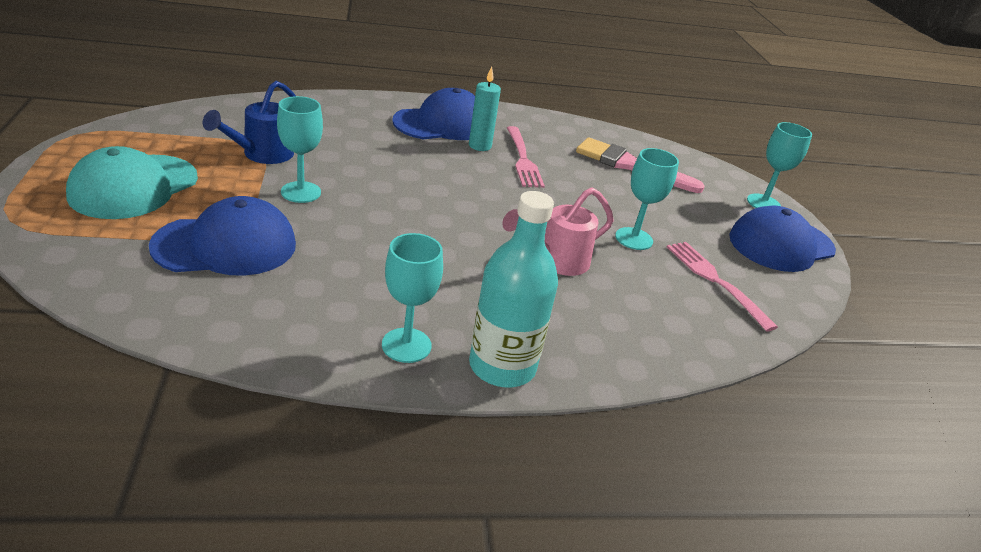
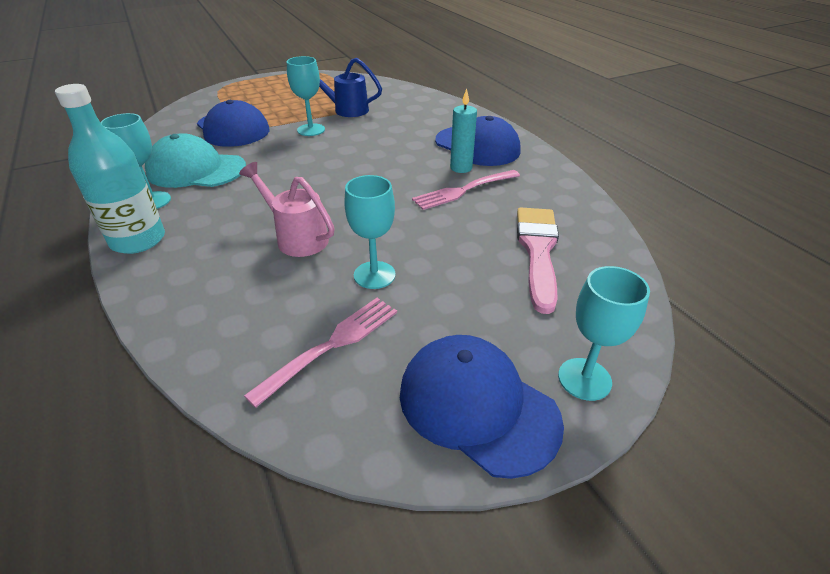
camera: 75 degrees right, 5 degrees up
turquoise cap [66,146,198,219] -> turquoise cap moved to [145,133,246,188]

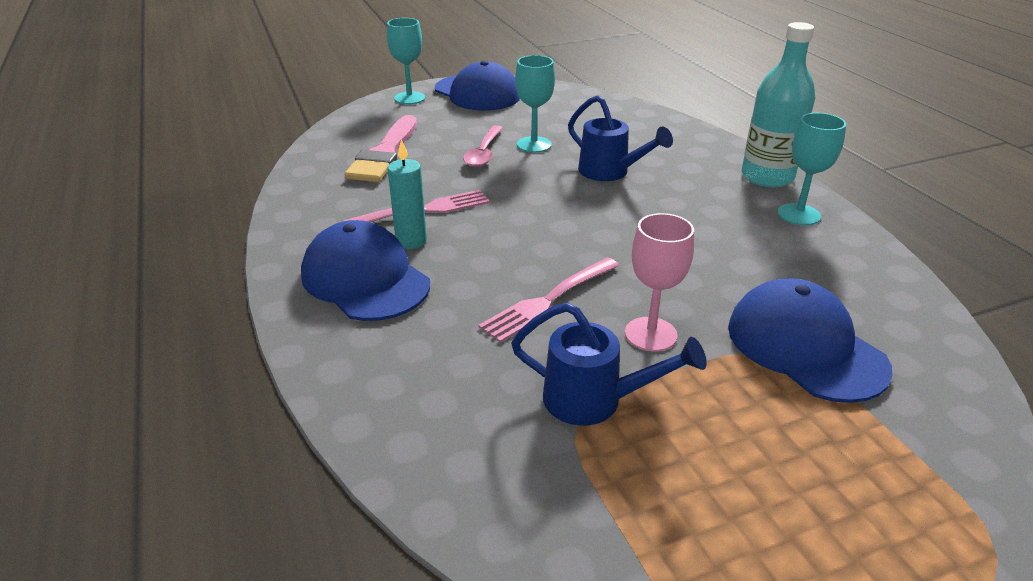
camera: 175 degrees left, 5 degrees down
turquoise cap [145,133,246,188] -> none
pink watering can [239,162,335,257] -> blue watering can [568,95,673,181]
pink fork [244,298,397,408] -> pink fork moved to [478,257,619,343]
turquoise goblet [287,56,325,136] -> pink goblet [625,213,694,352]
none -> pink spoon [463,125,503,167]

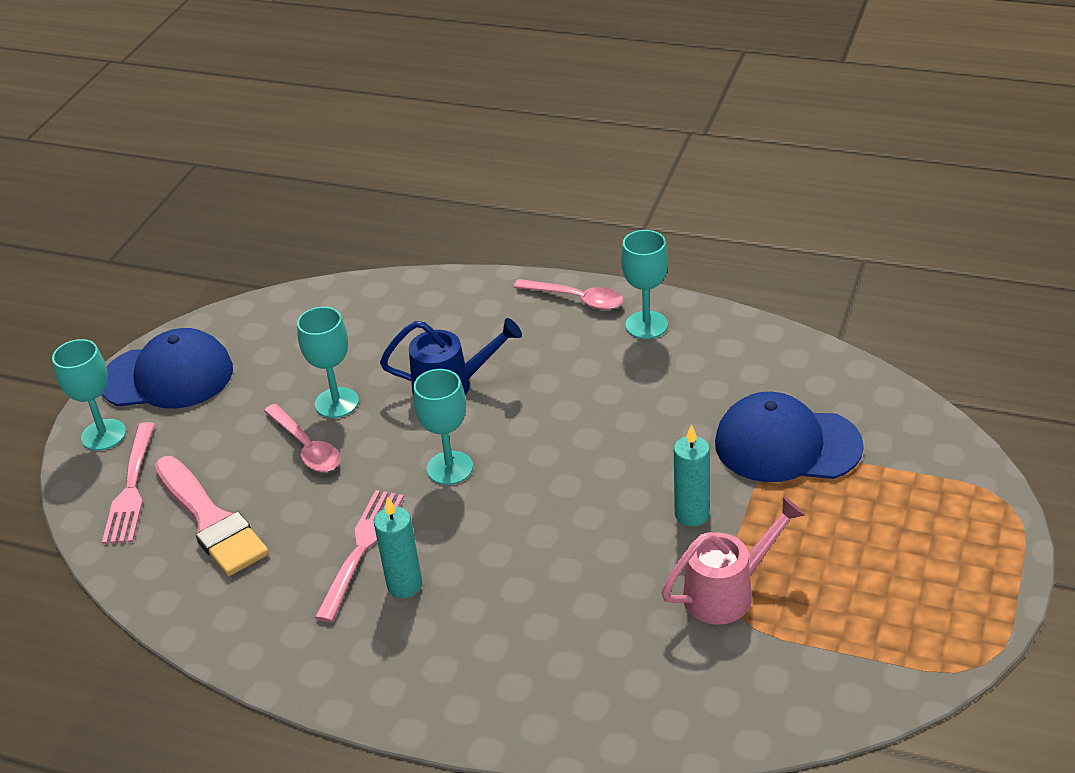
camera: 45 degrees left, 5 degrees up
blue cap [301,220,430,321] -> none
pink fork [478,257,619,343] -> pink fork moved to [102,422,155,544]
blue watering can [511,302,707,426] -> pink watering can [662,497,805,625]
pink goblet [625,213,694,352] -> turquoise candle [674,424,710,526]
turquoise bottle [742,22,815,187] -> pink spoon [513,279,624,310]
none -> turquoise goblet [413,369,473,485]

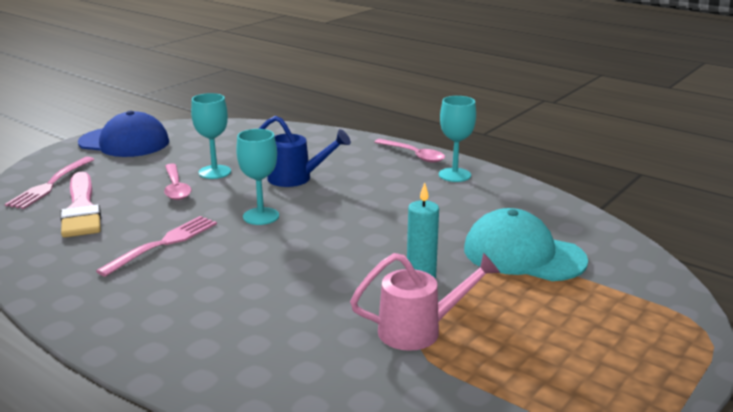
camera: 15 degrees right, 15 degrees down
turquoise goblet [52,339,126,451] -> none
turquoise candle [374,496,422,598] -> none
blue cap [715,392,864,482] -> turquoise cap [464,208,588,281]

